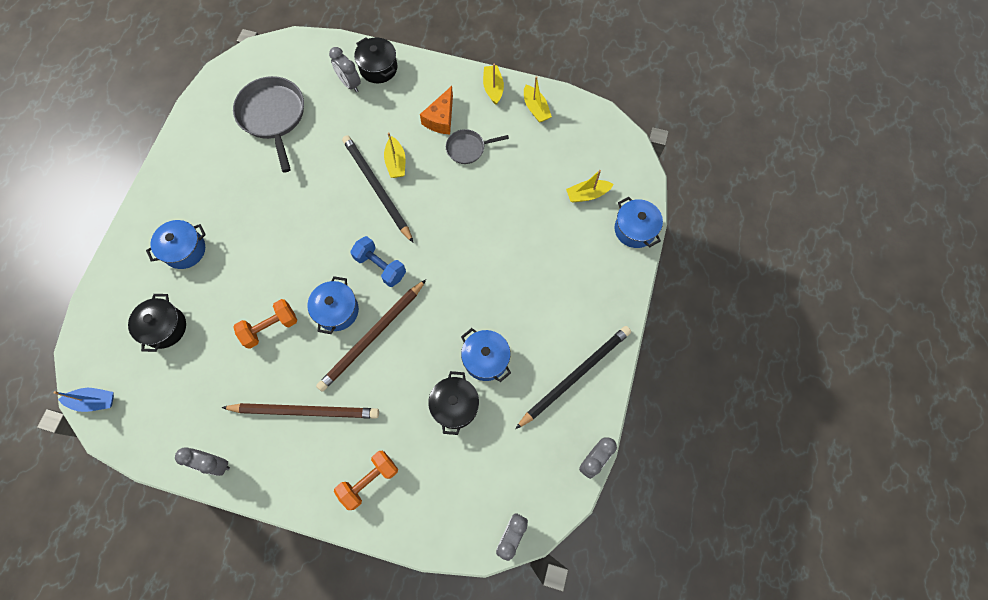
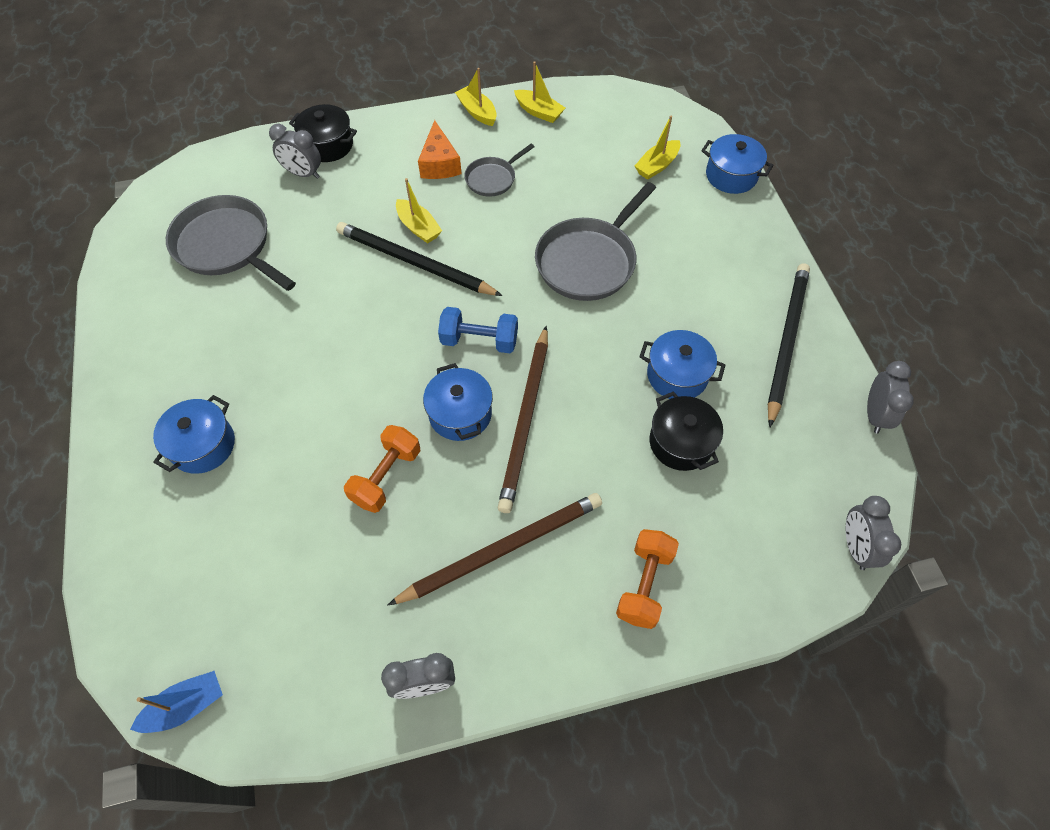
camera: 30 degrees left, 10 degrees down
black pot [128,294,186,352] -> none
none -> grey pan [535,182,656,301]

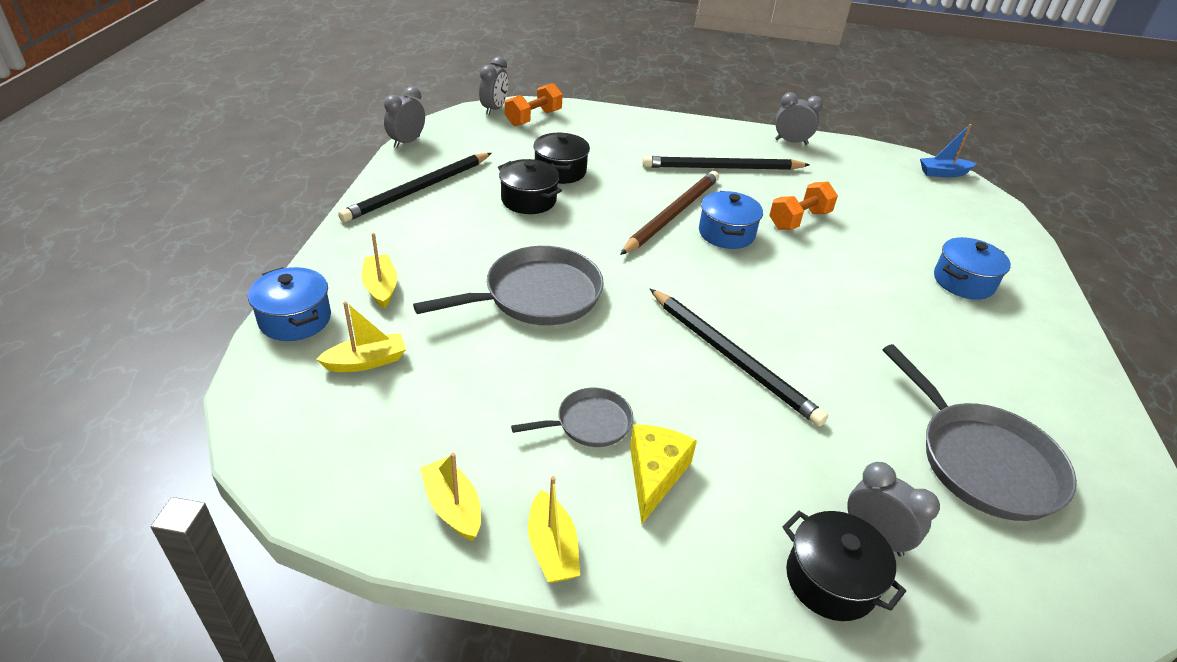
camera: 160 degrees left, 20 degrees down
brown pencil [388,493,602,605] -> black pencil [642,156,810,170]
yellow boat [396,178,442,244] -> yellow boat moved to [362,233,397,309]
orange cheese [418,120,462,179] -> yellow cheese [630,424,697,524]
blue dumbbell [438,307,518,353] -> none
orange dumbbell [616,529,679,629] -> orange dumbbell moved to [505,83,563,126]
blue pot [639,330,725,399] -> black pot [498,159,562,214]

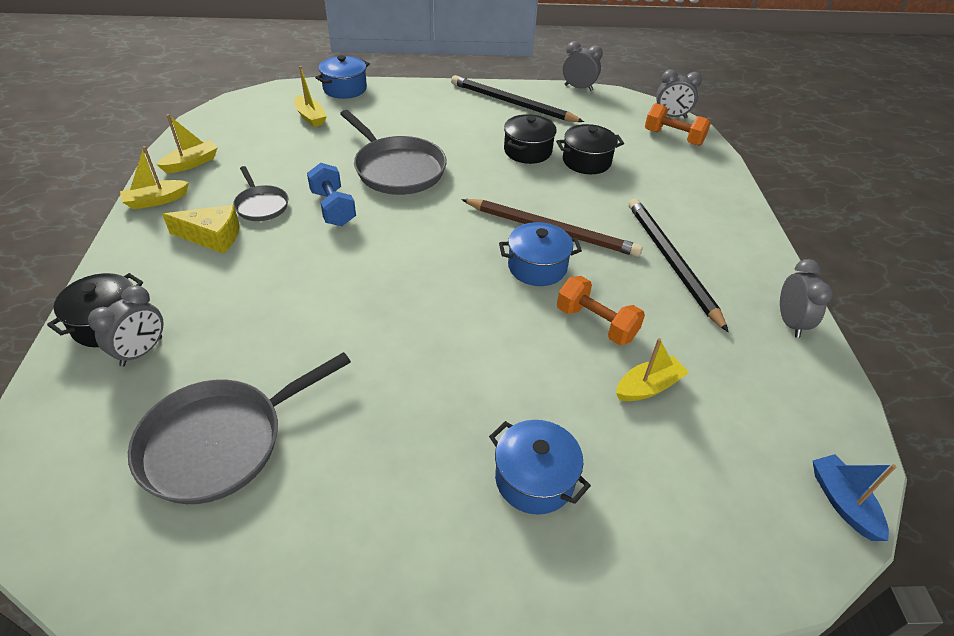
camera: 80 degrees right, 5 degrees up
yellow boat [362,233,397,309] -> yellow boat moved to [616,338,689,401]
black pencil [650,289,828,427] -> none
none -> blue dumbbell [307,163,356,226]

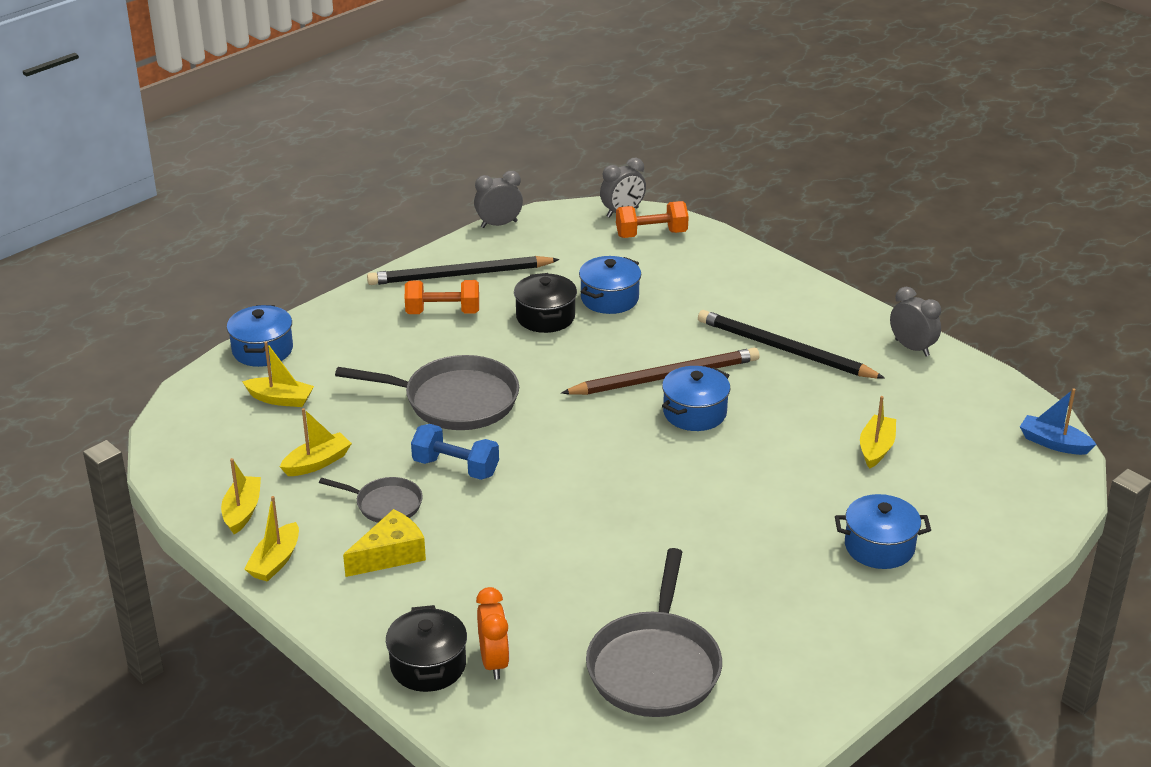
camera: 40 degrees left, 10 degrees down
grey clock [88,285,164,367] -> orange clock [476,587,510,679]
black pot [556,124,624,174] -> blue pot [579,256,641,314]
orange dumbbell [557,276,645,345] -> orange dumbbell moved to [405,280,479,314]
none -> yellow boat [280,408,352,476]

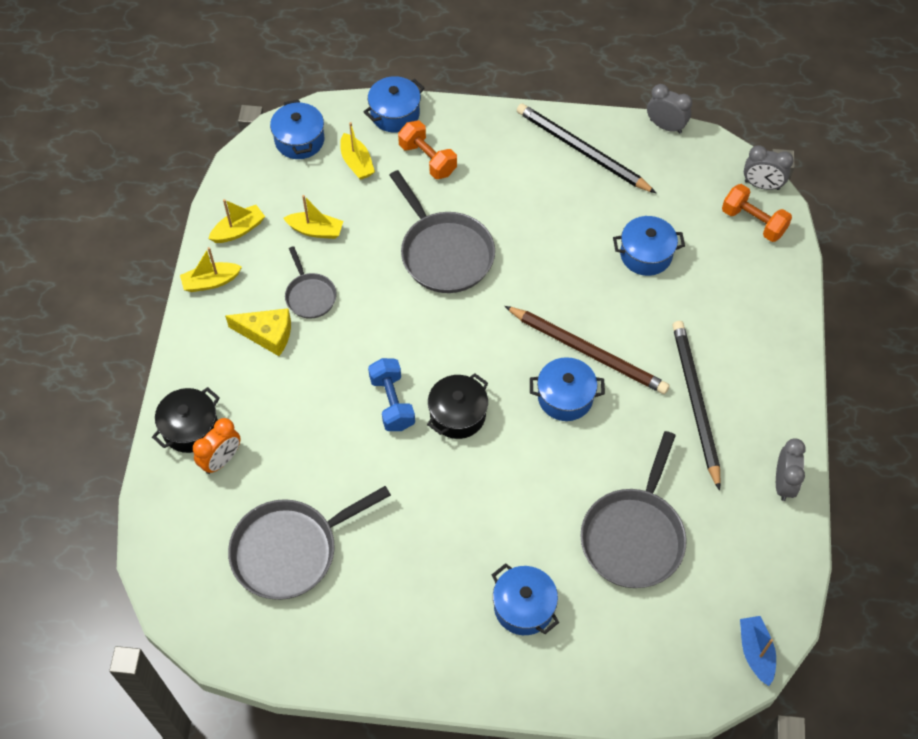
camera: 50 degrees right, 25 degrees up
orange dumbbell [405,280,479,314] -> orange dumbbell moved to [398,120,457,179]
blue dumbbell [411,424,499,480] -> blue dumbbell moved to [368,358,415,431]
black pot [514,273,577,333] -> black pot moved to [427,373,488,439]
yellow boat [860,396,896,469] -> grey pan [580,431,687,588]
none -> blue pot [270,99,325,159]

